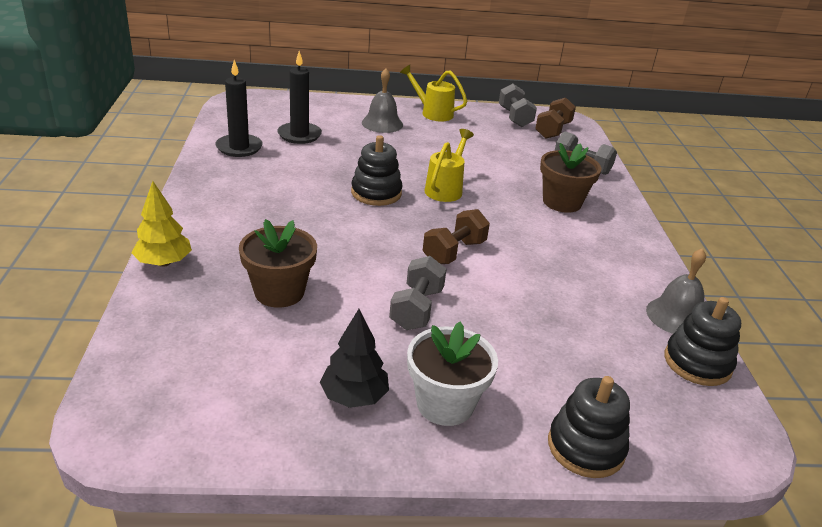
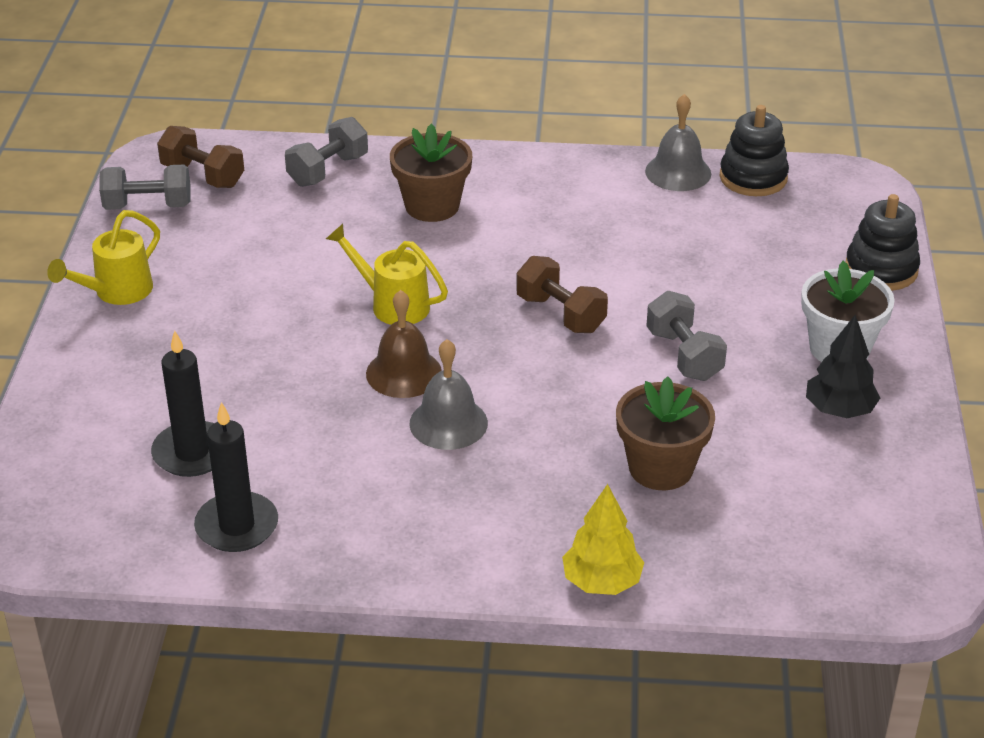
camera: 80 degrees left, 5 degrees up
black stacking toy [351,135,402,206] -> brown bell [366,290,442,398]
grey bell [362,68,403,133] -> grey bell moved to [410,339,488,450]
grey dumbbell [389,256,447,330] -> grey dumbbell turned 45 degrees clockwise [646,291,727,381]

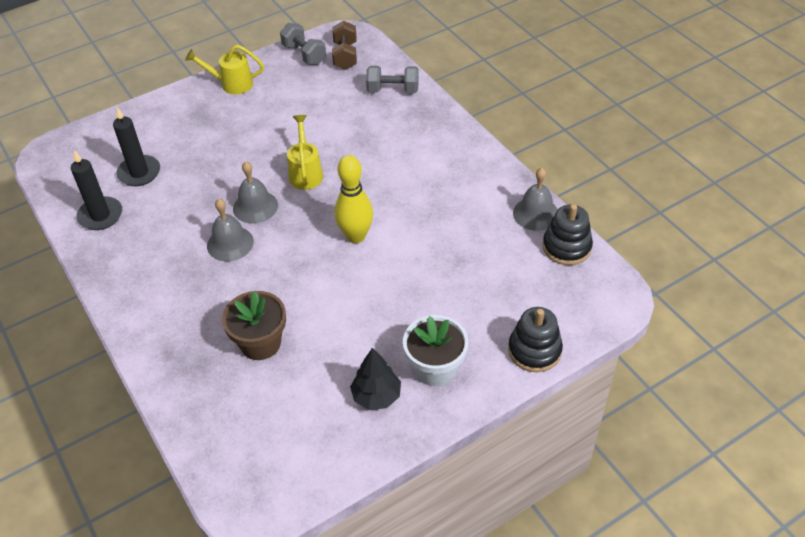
camera: 55 degrees right, 10 degrees up
brown bell [366,290,442,398] -> grey bell [233,161,278,223]
brown flower pot [390,124,472,222] -> none
brown dumbbell [516,256,608,333] -> yellow bowling pin [335,155,373,243]
yellow tree [562,484,644,595] -> none
grey dumbbell [646,291,727,381] -> none

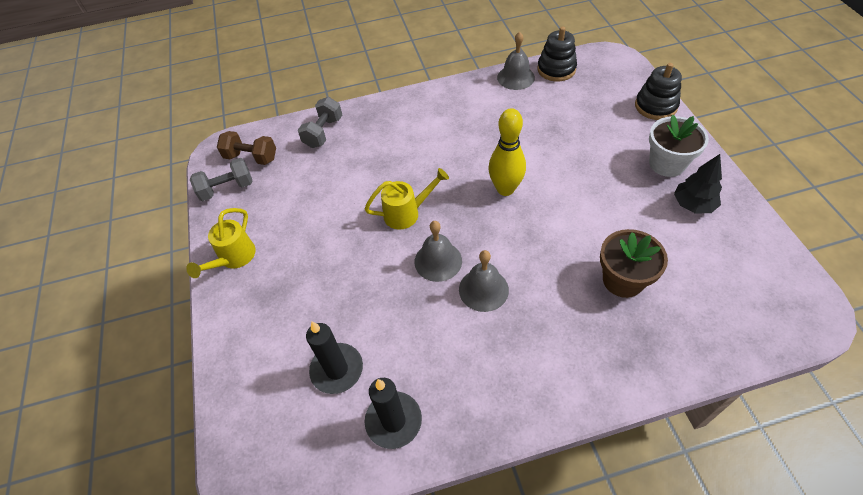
camera: 70 degrees left, 5 degrees up
yellow watering can [287,115,323,190] -> yellow watering can turned 150 degrees clockwise [365,168,449,229]

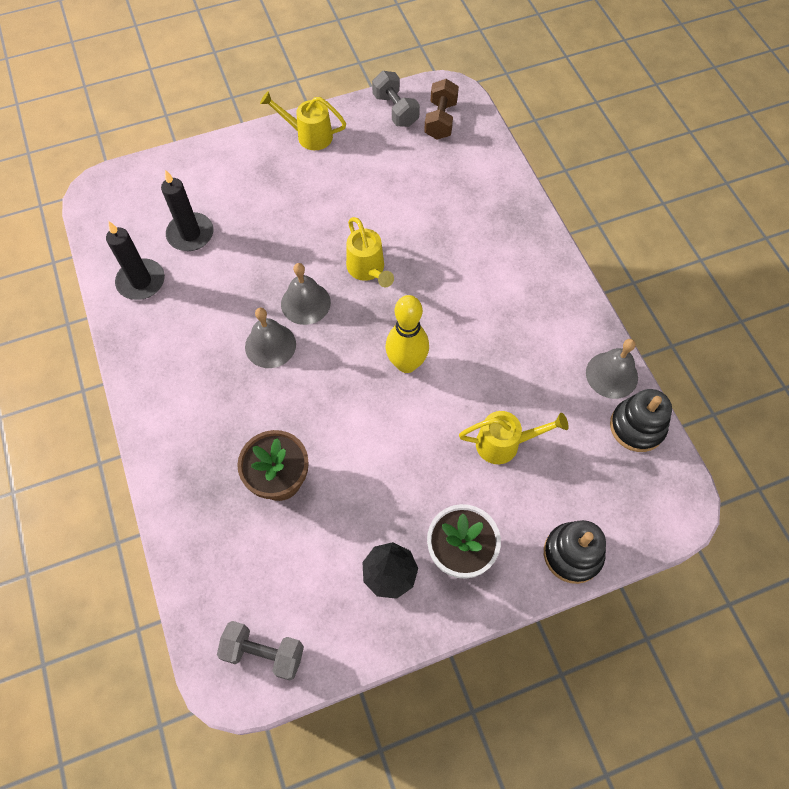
camera: 80 degrees right, 10 degrees up
grey dumbbell [298,97,342,148] -> grey dumbbell moved to [217,621,304,681]
none -> yellow watering can [459,411,569,464]

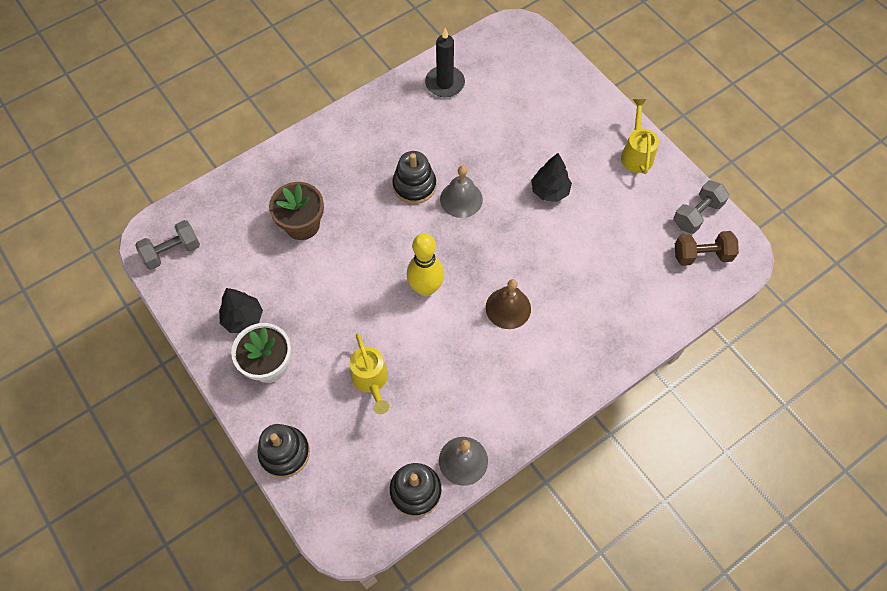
camera: 75 degrees right, 0 degrees up
black candle [161,170,214,251] -> none
grey dumbbell [217,621,304,681] -> grey dumbbell turned 60 degrees clockwise [135,220,200,270]
grey bell [245,308,296,368] -> black stacking toy [392,151,436,204]
yellow watering can [346,217,394,287] -> none
none -> brown bell [486,279,531,329]
none -> black tree [531,153,572,202]

